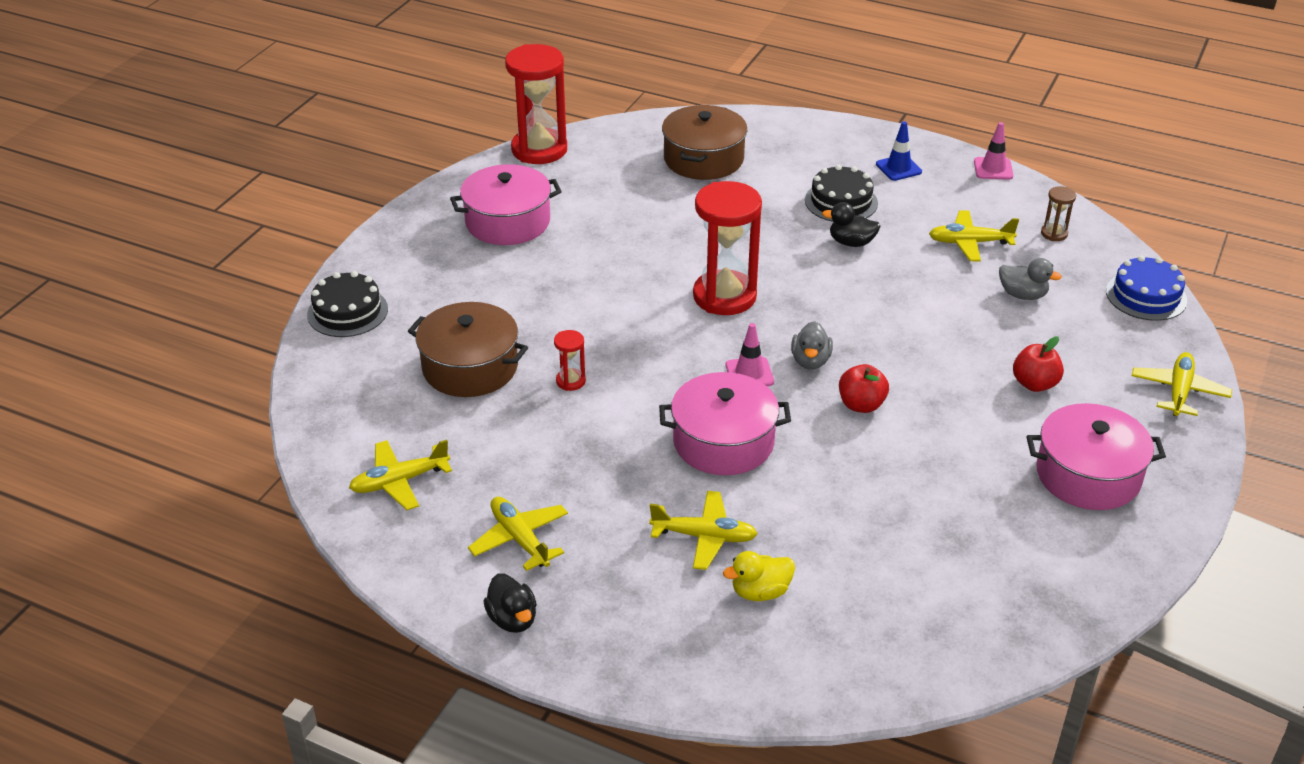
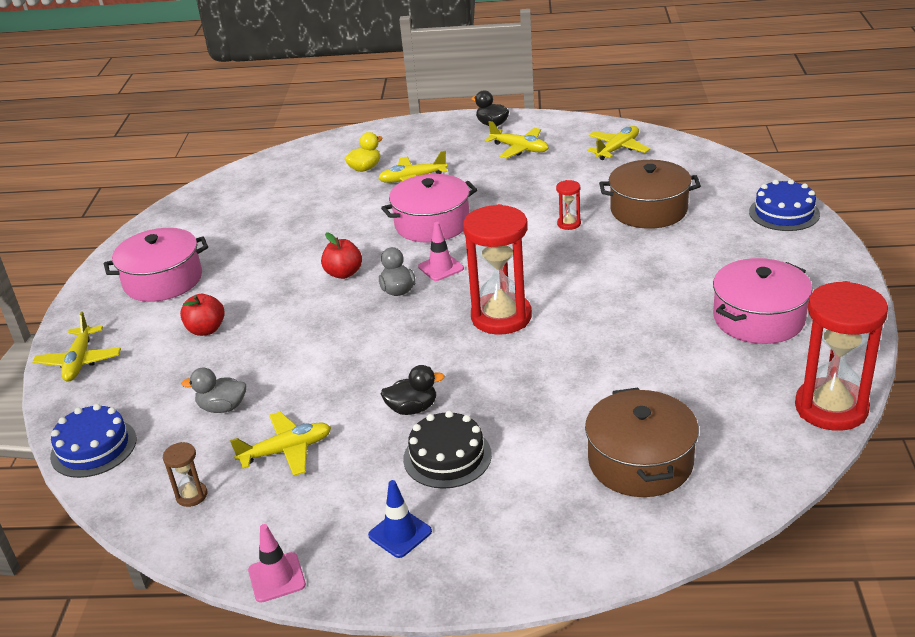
camera: 160 degrees right, 5 degrees down
black cake [307,271,388,337] -> blue cake [749,179,820,231]

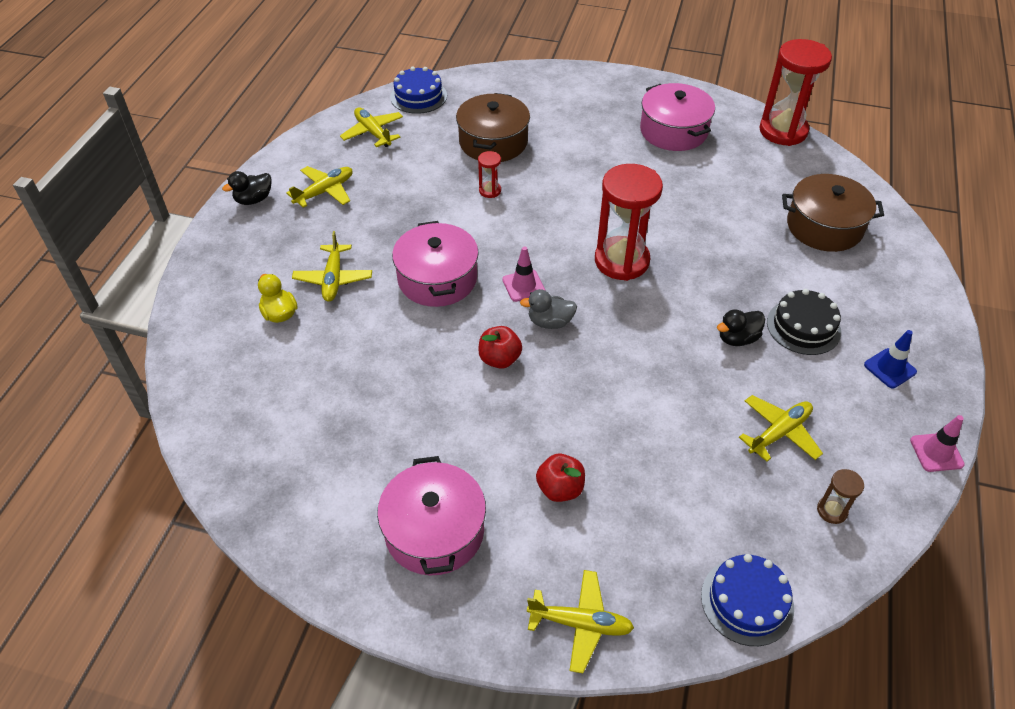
camera: 80 degrees left, 15 degrees up
grey duck [181,367,246,413] -> none
yellow plane [230,412,331,476] -> yellow plane turned 60 degrees clockwise [739,395,823,462]
black duck [380,365,444,415] -> black duck turned 120 degrees counterclockwise [717,309,765,346]
blue cake [749,179,820,231] -> blue cake moved to [390,67,447,114]

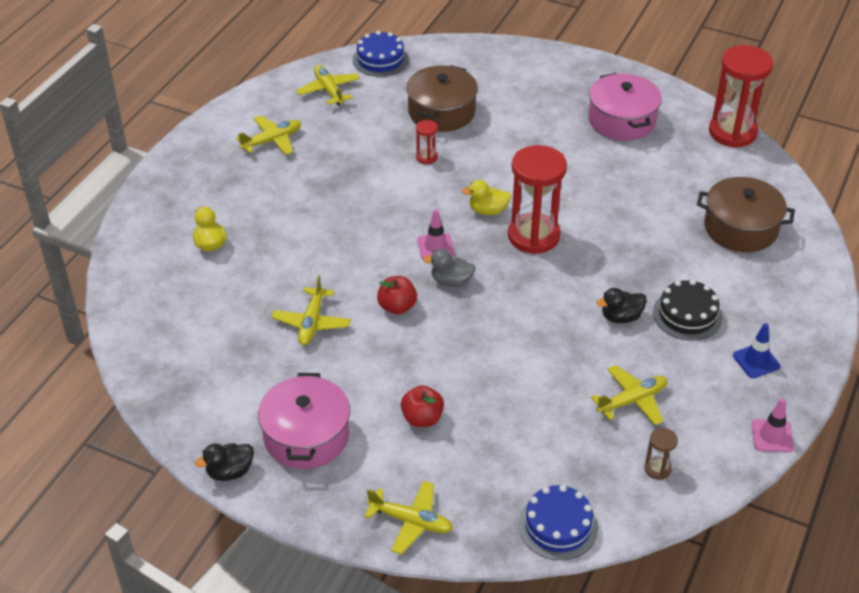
camera: 10 degrees right, 5 degrees down
black duck [222,171,272,205] -> black duck moved to [195,443,254,481]
yellow plane [292,231,372,302] -> yellow plane moved to [272,275,351,345]
pink pot [392,221,479,307] -> none
none -> yellow duck [462,180,512,215]

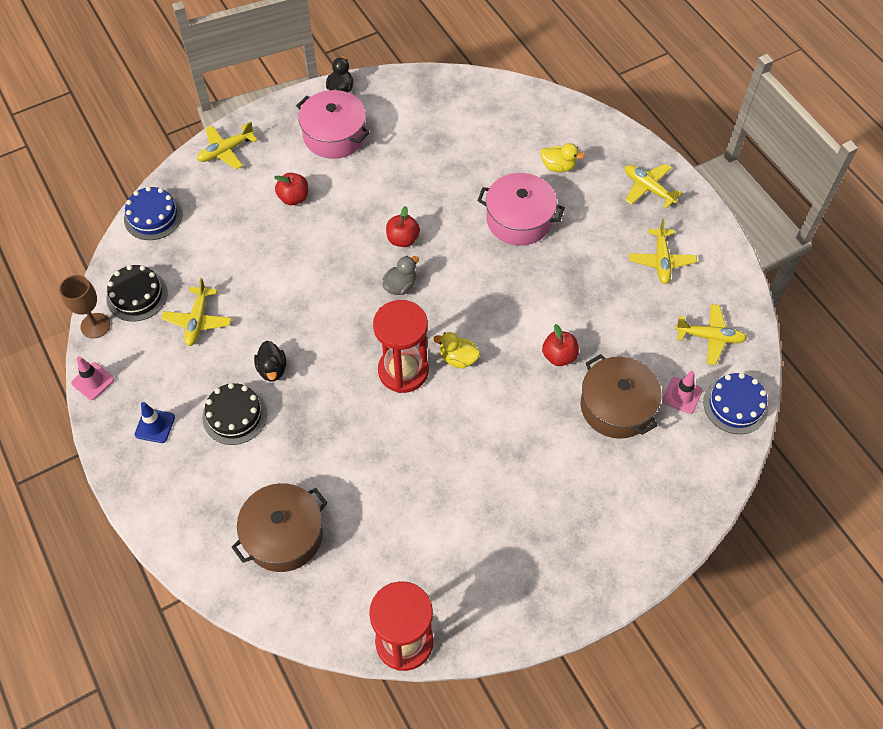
camera: 125 degrees right, 15 degrees up
yellow plane [272,275,351,345] -> yellow plane moved to [625,163,683,208]
red hourglass [416,120,438,165] -> red apple [542,324,579,366]
pink traffic cone [417,209,454,259] -> pink traffic cone moved to [663,371,702,414]
yellow duck [462,180,512,215] -> yellow duck turned 105 degrees counterclockwise [433,332,480,368]
pink pot [588,73,662,141] -> pink pot moved to [477,173,565,245]
black duck [596,288,647,323] -> black duck turned 150 degrees clockwise [254,341,286,381]
brown hourglass [644,428,678,480] -> black cake [106,265,168,322]
none -> brown goblet [59,275,110,338]

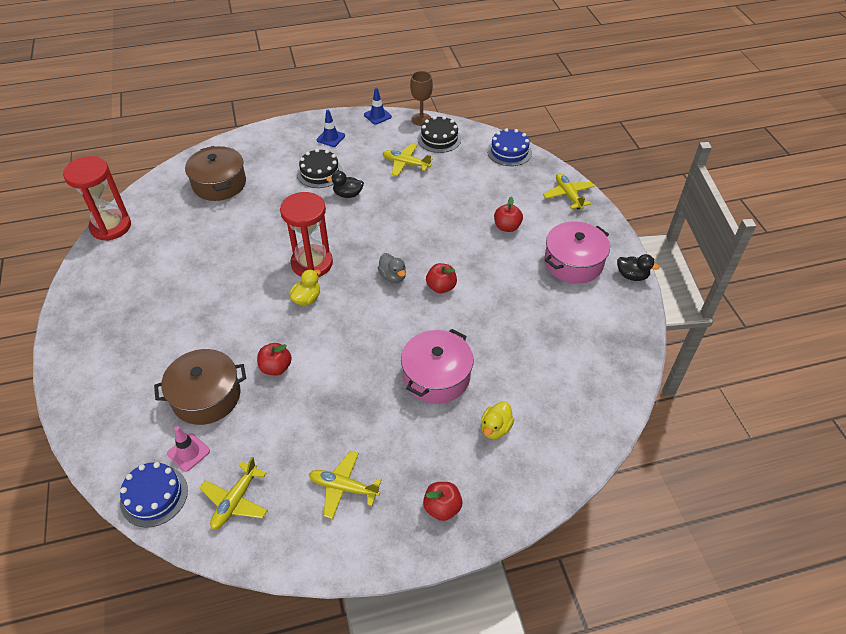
camera: 105 degrees right, 10 degrees down
pink traffic cone [71,356,114,400] -> blue traffic cone [364,88,392,125]
yellow plane [625,163,683,208] -> red apple [423,482,463,521]

